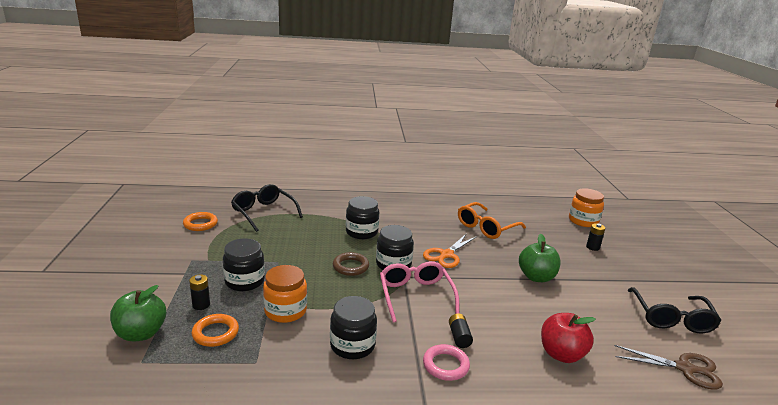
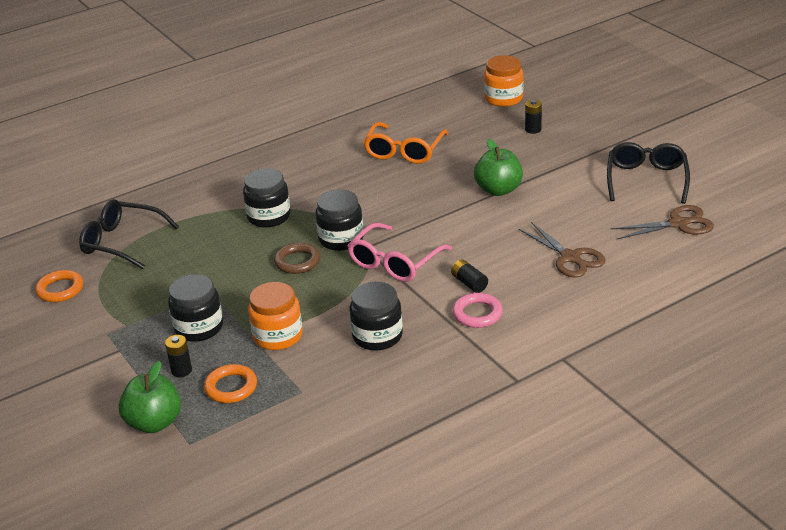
camera: 25 degrees left, 10 degrees up
pink glasses [380,261,459,323] -> pink glasses turned 105 degrees counterclockwise [347,223,452,282]
orange scissors [423,233,477,268] -> none
red apple [541,313,596,363] -> brown scissors [519,222,605,278]
black glasses [628,287,721,333] -> black glasses turned 150 degrees counterclockwise [607,142,690,204]

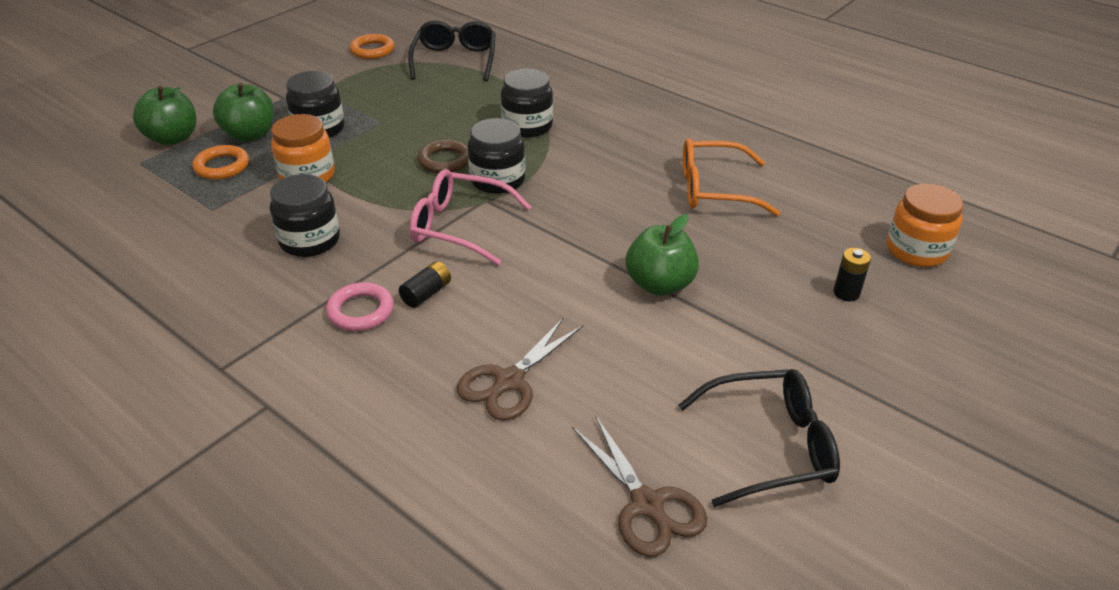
camera: 70 degrees right, 5 degrees up
black battery [165,335,192,377] -> green apple [213,83,274,141]

